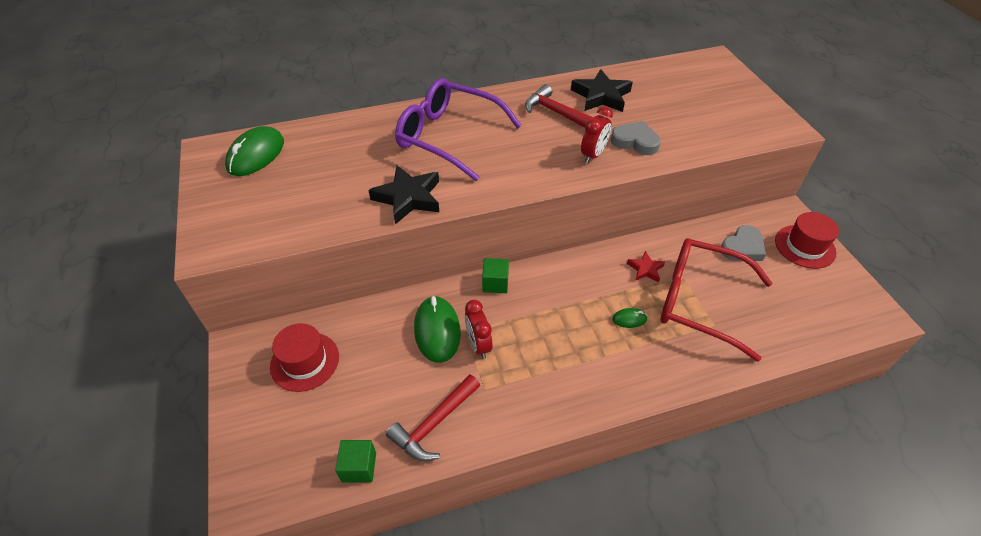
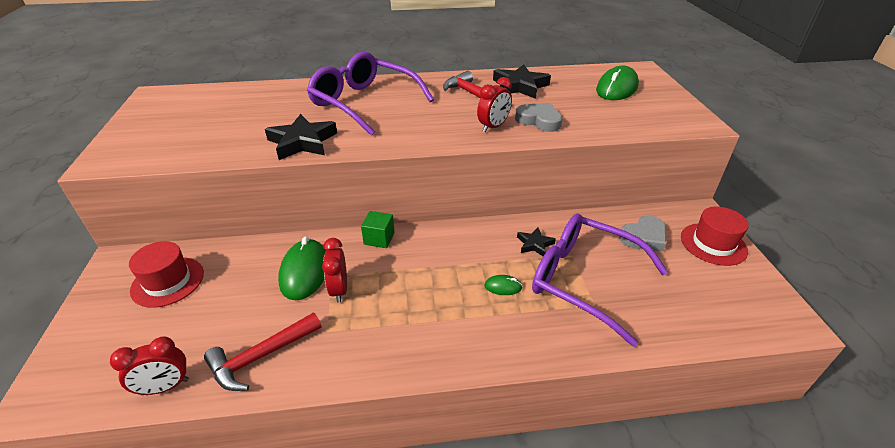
camera: 10 degrees right, 10 degrees down
green mouse [225,126,284,176] -> green mouse moved to [596,66,639,100]
green cube [335,440,376,482] -> red clock [110,336,189,395]
red star [627,251,665,282] -> black star [517,228,556,256]
red glasses [660,238,772,362] -> purple glasses [532,214,668,347]

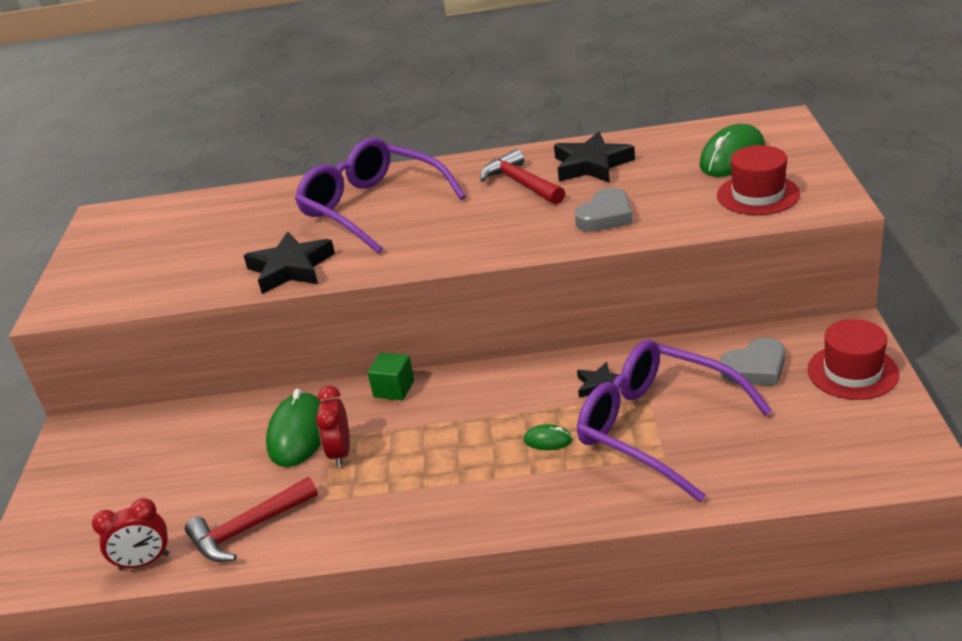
camera: 10 degrees right, 5 degrees down
red hat [129,241,204,308] -> red hat moved to [717,145,800,215]
red clock [477,77,512,132] -> none
grey heart [515,103,563,132] -> grey heart turned 90 degrees clockwise [575,188,633,232]

